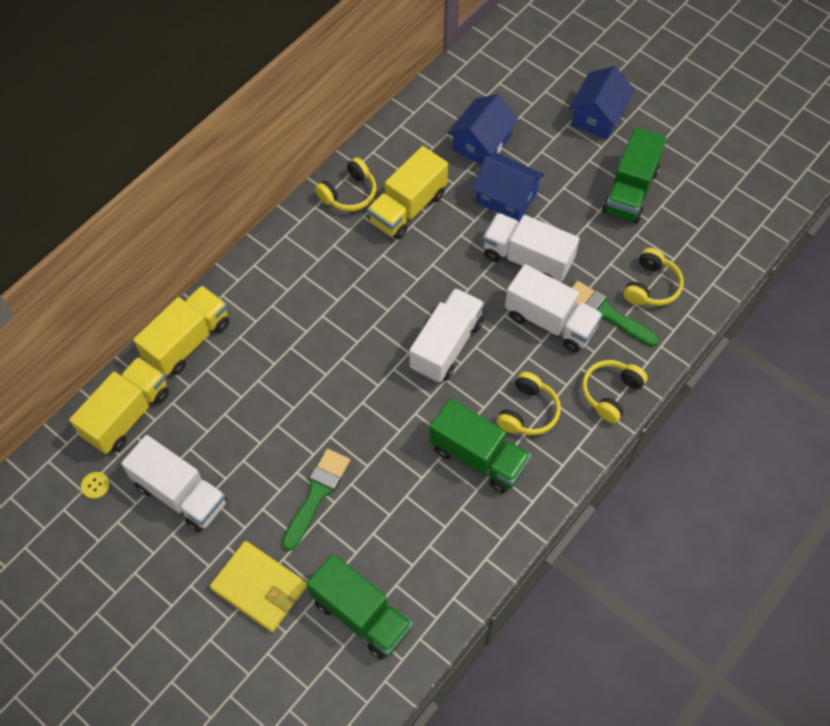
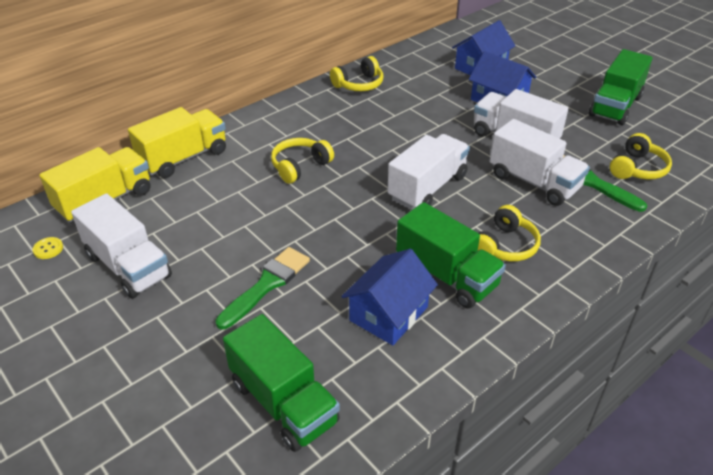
camera: 10 degrees right, 20 degrees down
yellow wallet [210,541,307,632] -> none
yellow truck [367,146,448,240] -> none
blue house [569,66,635,139] -> blue house moved to [341,249,438,345]
yellow headphones [582,360,648,423] -> yellow headphones moved to [271,138,334,184]

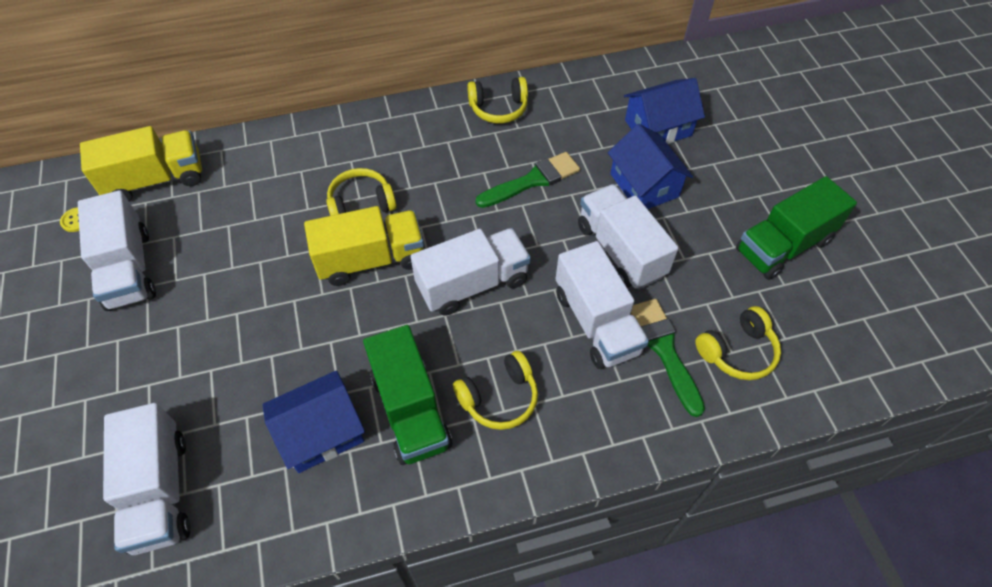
camera: 25 degrees right, 15 degrees up
yellow truck [128,107,226,178] -> yellow truck moved to [304,206,424,286]
green brush [216,247,310,329] -> green brush moved to [476,152,580,208]
green truck [223,314,340,452] -> white truck [103,403,190,555]

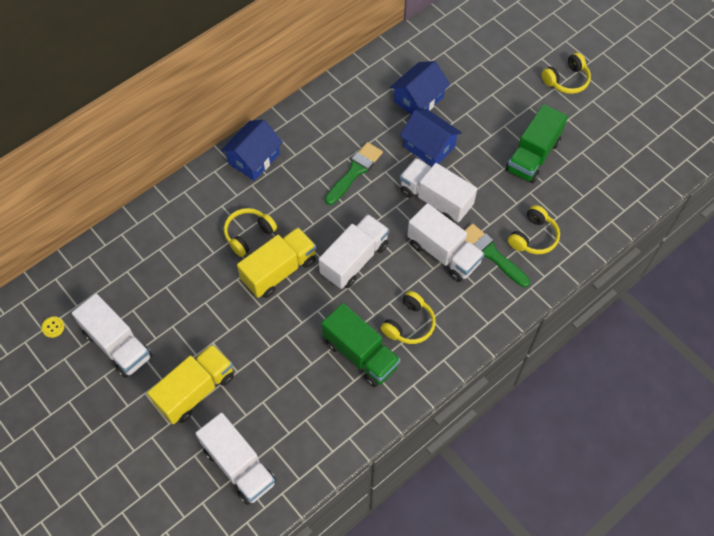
camera: 25 degrees left, 5 degrees up
yellow truck [80,126,202,202] -> yellow truck moved to [147,344,234,424]
blue house [262,370,365,473] -> blue house moved to [221,120,283,181]
yellow headphones [467,77,528,124] -> yellow headphones moved to [542,52,591,94]

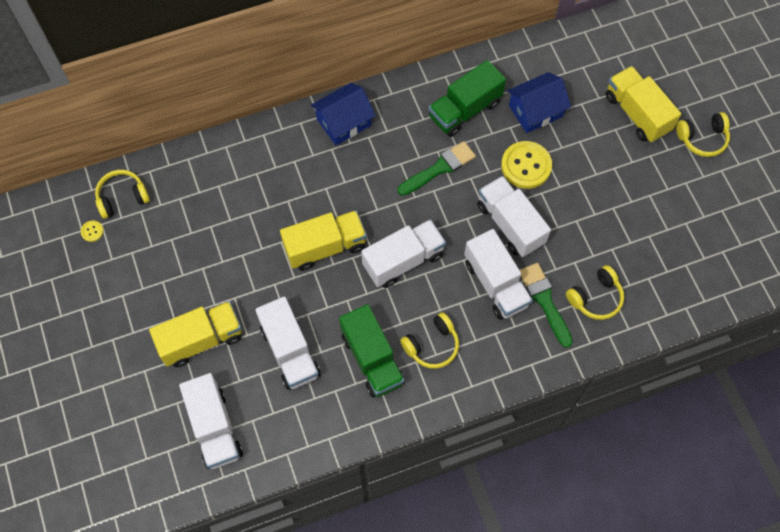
camera: 20 degrees right, 5 degrees up
white truck [72,293,152,378] -> white truck moved to [255,296,321,390]
yellow headphones [224,208,277,257] -> yellow headphones moved to [95,170,150,219]
blue house [400,109,462,166] -> yellow button [501,141,552,189]
green truck [505,104,568,183] -> green truck moved to [429,60,506,137]
none -> yellow truck [606,66,681,142]

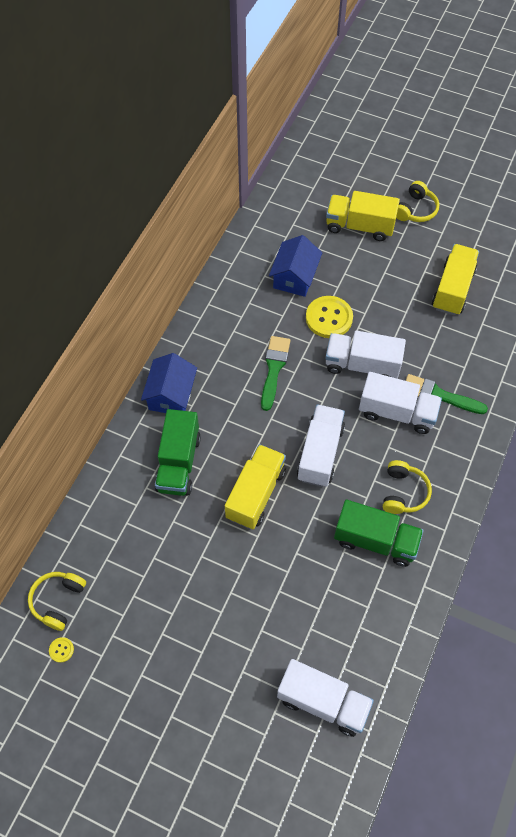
camera: 45 degrees left, 5 degrees down
yellow truck [149,301,242,367] -> yellow truck moved to [432,244,479,316]
white truck [255,296,321,390] -> none
green truck [429,60,506,137] -> green truck moved to [155,409,201,496]
yellow headphones [566,265,624,320] -> none

